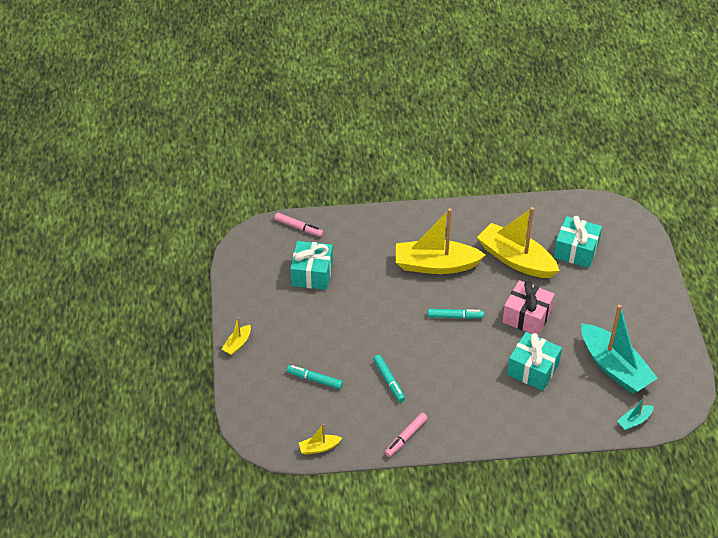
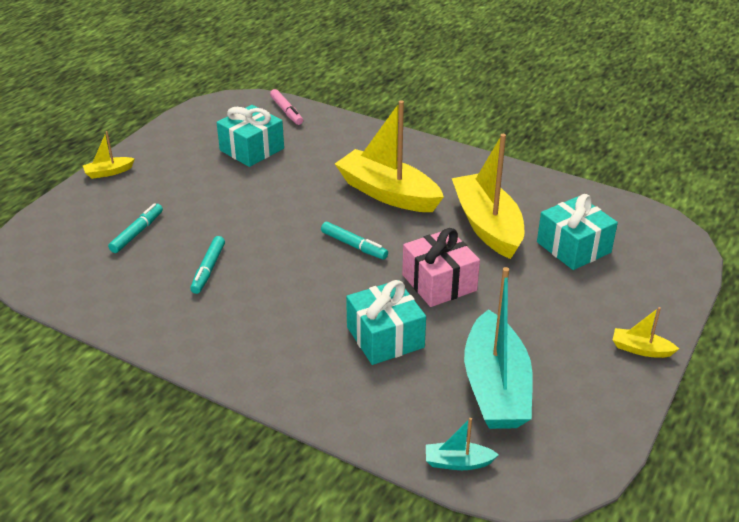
camera: 35 degrees right, 10 degrees down
turquoise marker [287,365,343,389] -> turquoise marker turned 60 degrees clockwise [108,203,163,253]
yellow boat [299,424,342,455] -> yellow boat moved to [613,307,679,358]
pink marker [385,413,427,457] -> none

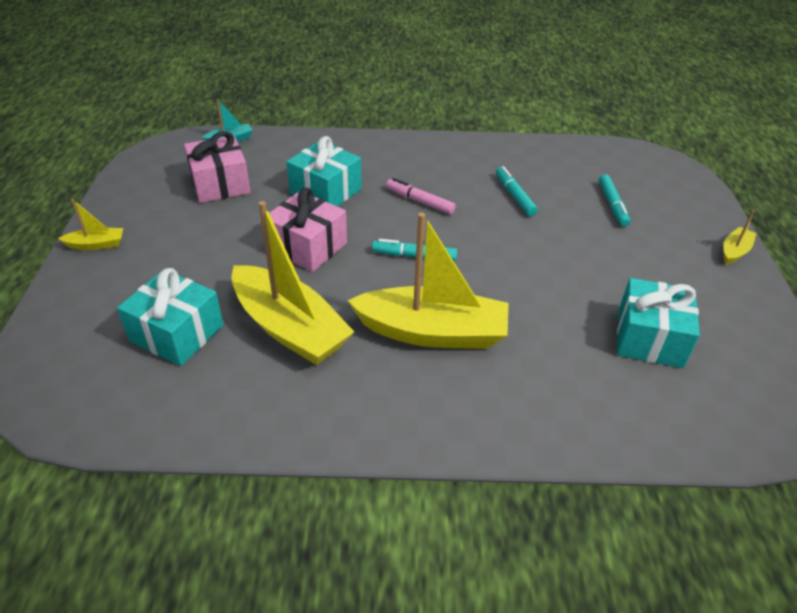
camera: 150 degrees right, 5 degrees up
pink marker [270,89,303,125] -> pink marker moved to [386,178,456,214]
turquoise boat [464,267,533,429] -> pink gift [184,131,250,203]

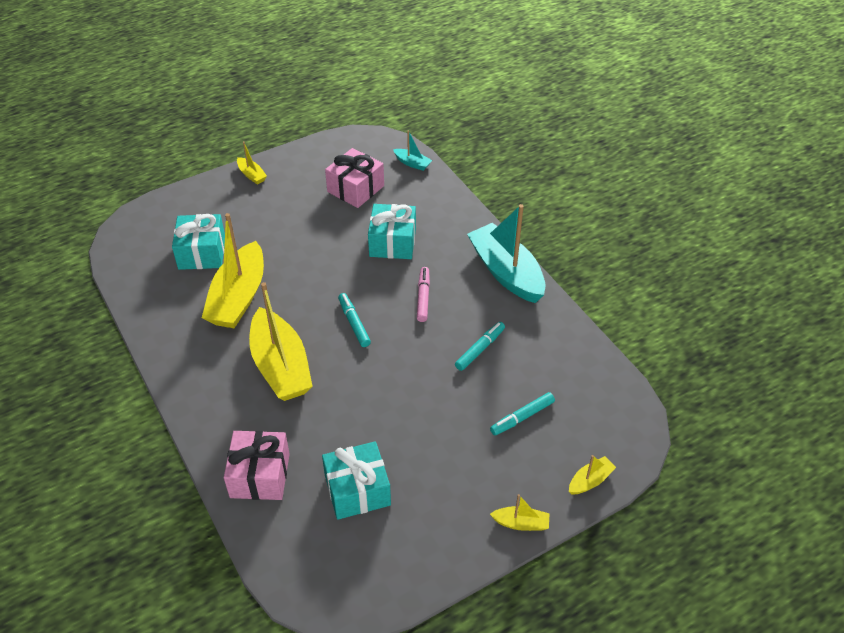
camera: 60 degrees right, 5 degrees up
pink gift [269,188,347,272] -> pink gift moved to [224,430,290,500]
none -> turquoise boat [467,204,545,303]
none -> yellow boat [569,455,616,494]

